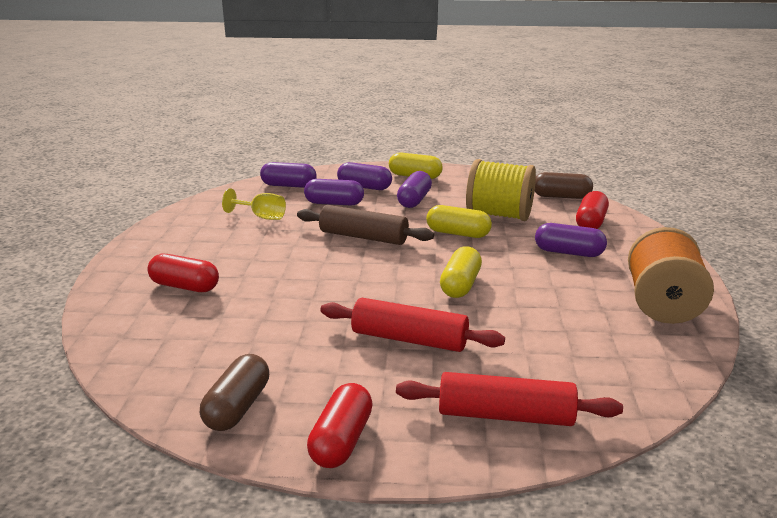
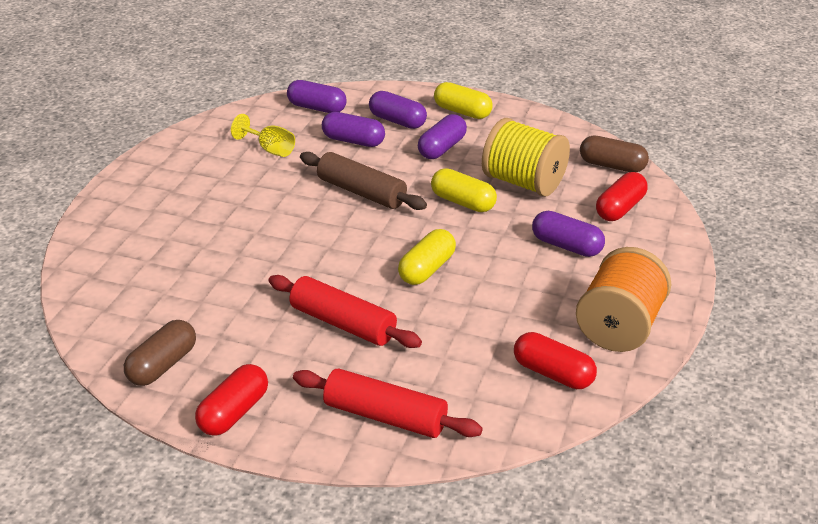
camera: 15 degrees right, 10 degrees up
red capsule [147,254,219,292] -> red capsule moved to [514,332,597,389]

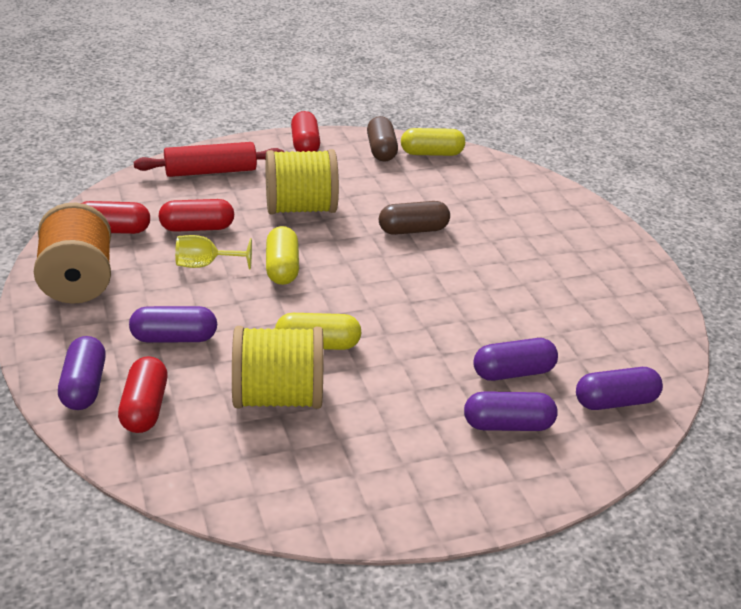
camera: 140 degrees right, 0 degrees up
yellow goblet [231,114,295,157] -> yellow goblet moved to [175,235,252,270]
red rolling pin [268,275,422,348] -> yellow spool [266,149,339,214]
brown rolling pin [300,152,427,210] -> none
purple capsule [418,114,467,159] -> purple capsule moved to [58,336,106,410]
yellow capsule [434,82,493,119] -> yellow capsule moved to [401,128,465,156]
brown capsule [580,136,649,172] -> brown capsule moved to [379,201,450,235]
none -> red capsule [159,199,234,232]

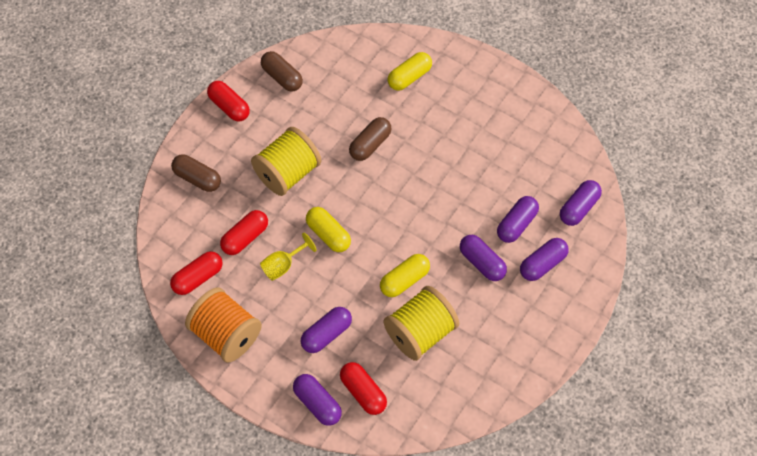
camera: 35 degrees left, 25 degrees up
red rolling pin [134,142,284,177] -> brown capsule [171,154,221,192]
yellow capsule [401,128,465,156] -> yellow capsule moved to [388,52,432,91]
none -> purple capsule [460,235,507,281]

